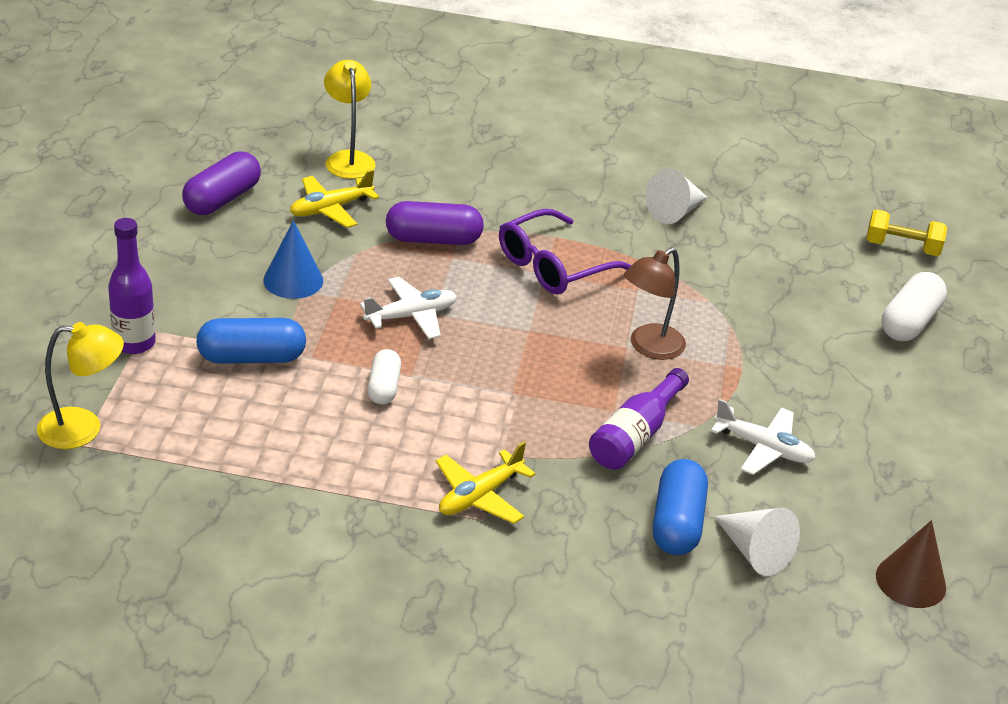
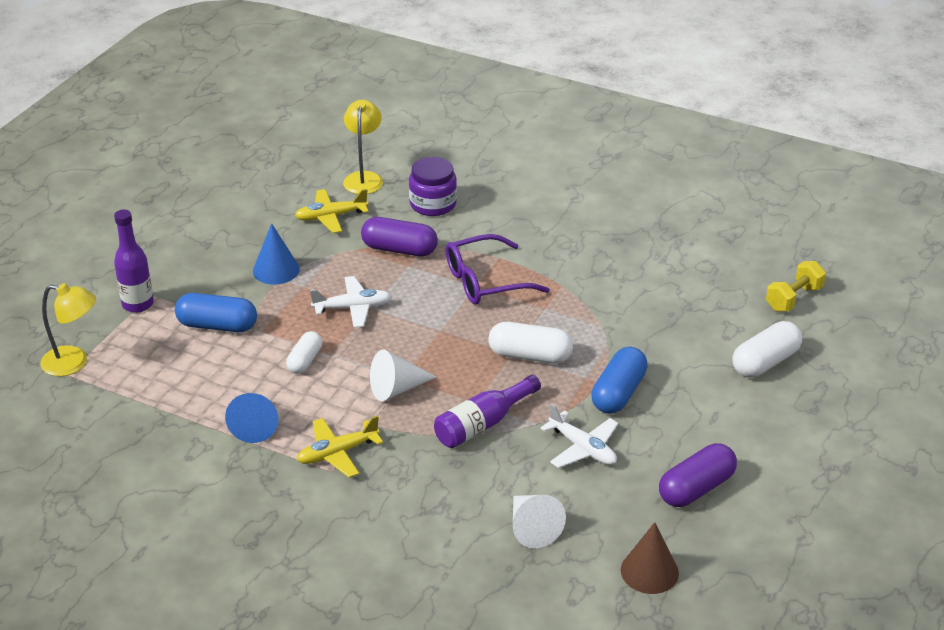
camera: 20 degrees right, 0 degrees up
purple capsule [182,151,261,215] -> purple capsule moved to [659,443,737,507]
brown lamp [624,247,686,360] -> white capsule [488,322,573,364]
white cone [645,168,707,224] -> white cone moved to [370,350,437,401]
blue capsule [653,459,708,555] -> blue capsule moved to [591,347,648,414]
yellow dumbbell [866,209,947,256] -> yellow dumbbell turned 75 degrees counterclockwise [766,261,826,312]
none -> blue cone [225,393,278,443]
none -> purple jar [409,157,457,216]

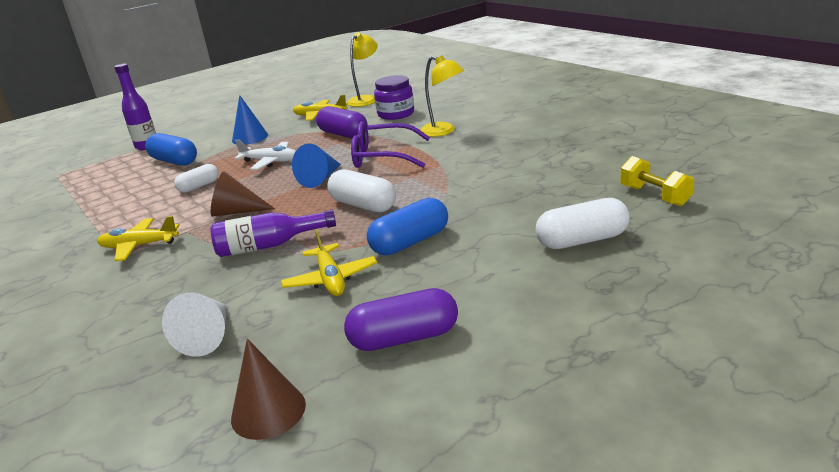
camera: 30 degrees right, 10 degrees down
yellow lamp [40,283,96,376] -> yellow lamp moved to [420,55,464,137]
blue cone [225,393,278,443] -> blue cone moved to [292,143,341,188]
white cone [370,350,437,401] -> brown cone [211,171,275,217]
white plane [540,403,618,468] -> yellow plane [281,229,377,296]
yellow dumbbell [766,261,826,312] -> yellow dumbbell turned 75 degrees clockwise [620,156,694,206]

